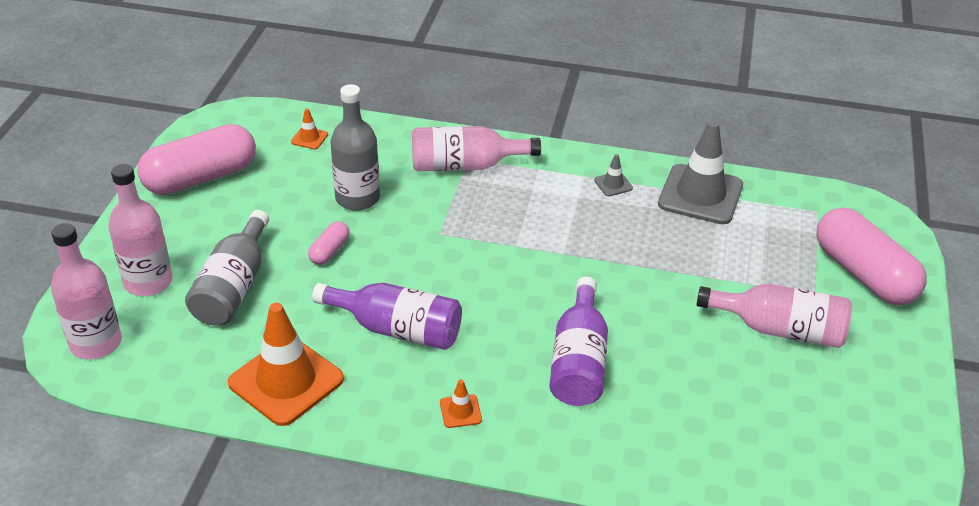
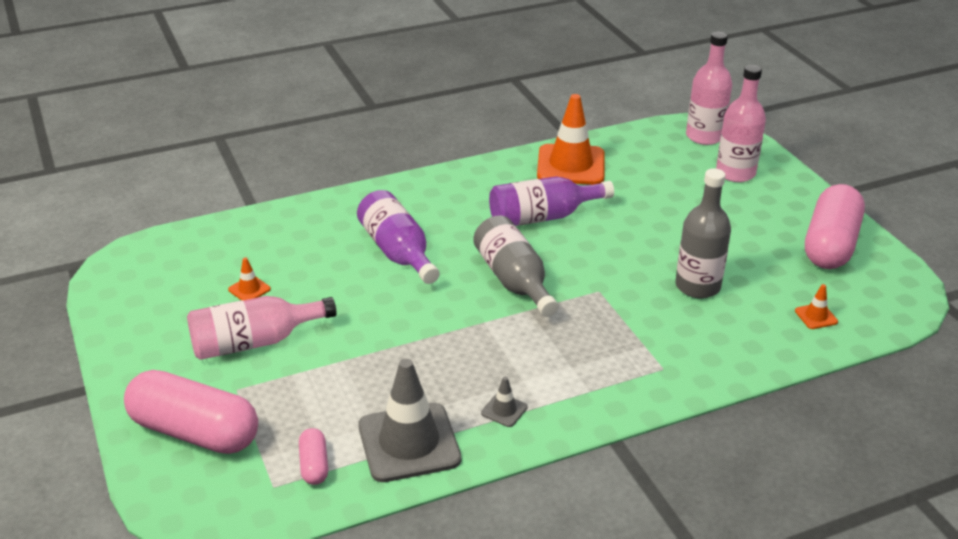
camera: 145 degrees right, 5 degrees down
grey bottle [185,210,269,326] -> grey bottle moved to [473,216,559,317]
pink capsule [308,221,350,265] -> pink capsule moved to [299,428,328,485]
pink bottle [412,126,541,171] -> none
orange traffic cone [440,379,482,428] -> orange traffic cone moved to [228,258,271,300]

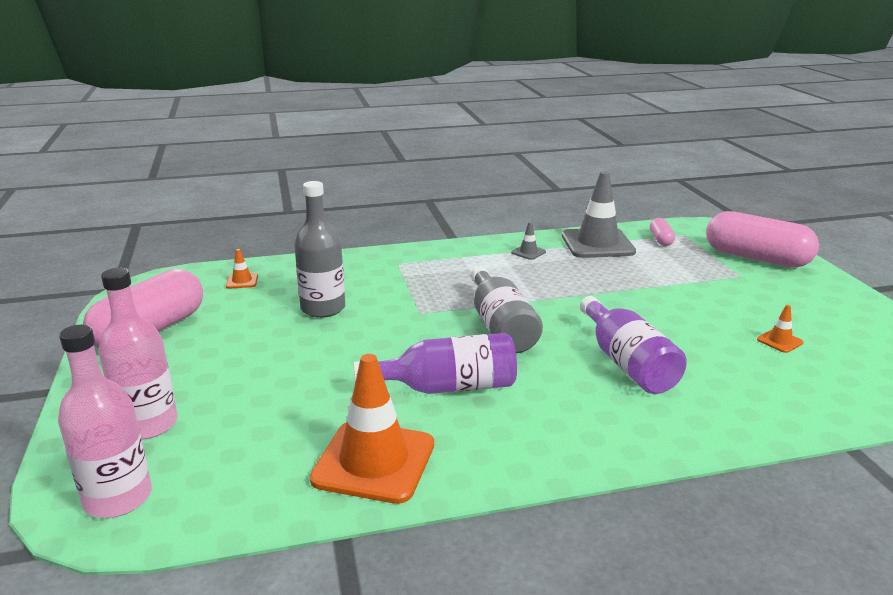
camera: 170 degrees left, 10 degrees down
pink bottle [187,296,337,360] -> none

